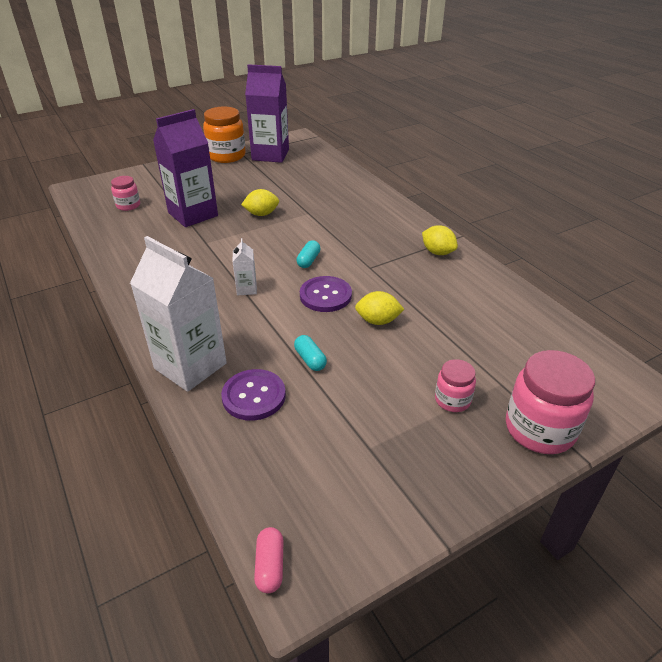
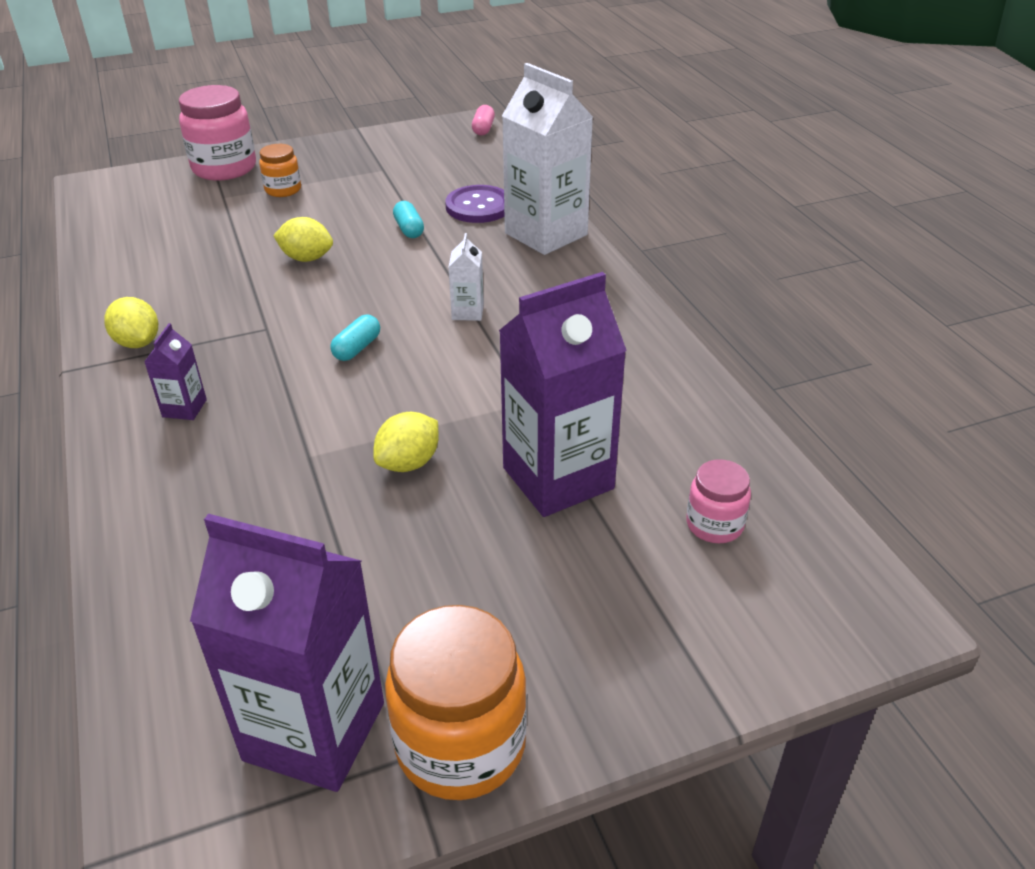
camera: 170 degrees left, 0 degrees up
yellow lemon [241,189,279,216] -> yellow lemon turned 45 degrees counterclockwise [373,412,439,472]
purple button [300,276,352,312] -> none
pink jar [435,359,476,412] -> orange jar [259,144,301,197]
none -> purple carton [144,323,207,420]

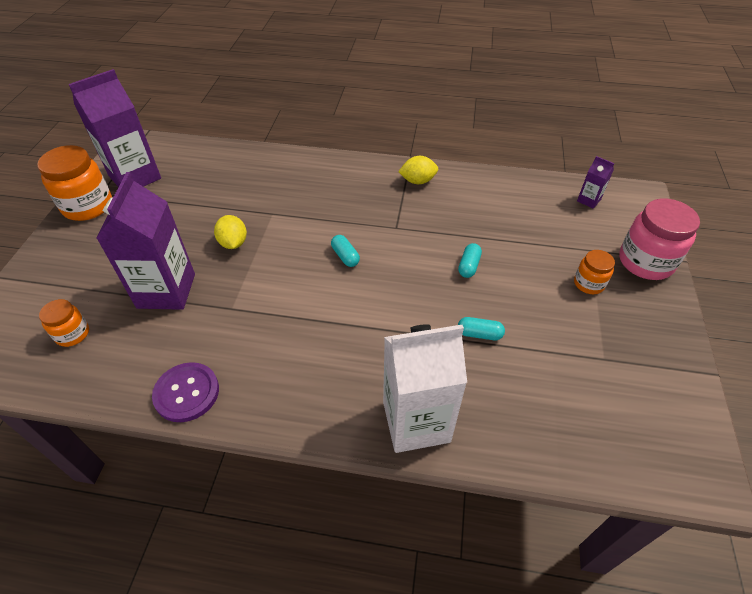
camera: 120 degrees right, 10 degrees up
purple carton [144,323,207,420] -> purple carton moved to [577,156,615,209]
yellow lemon [273,217,333,262] -> turquoise capsule [458,243,482,278]
purple button [445,185,504,223] -> purple button moved to [152,362,219,422]
white carton [448,233,484,321] -> none
pink capsule [472,105,495,136] -> none
pink jar [686,459,751,543] -> orange jar [39,299,89,347]

